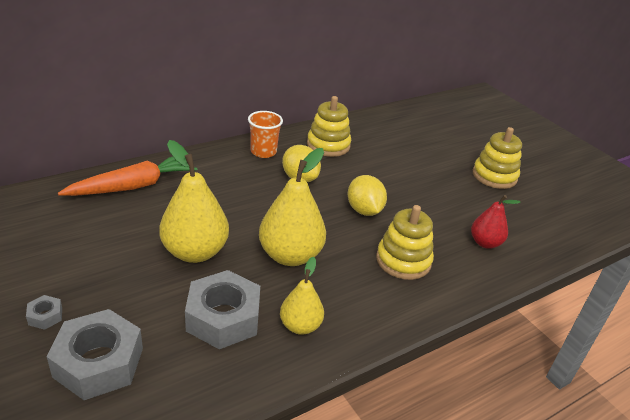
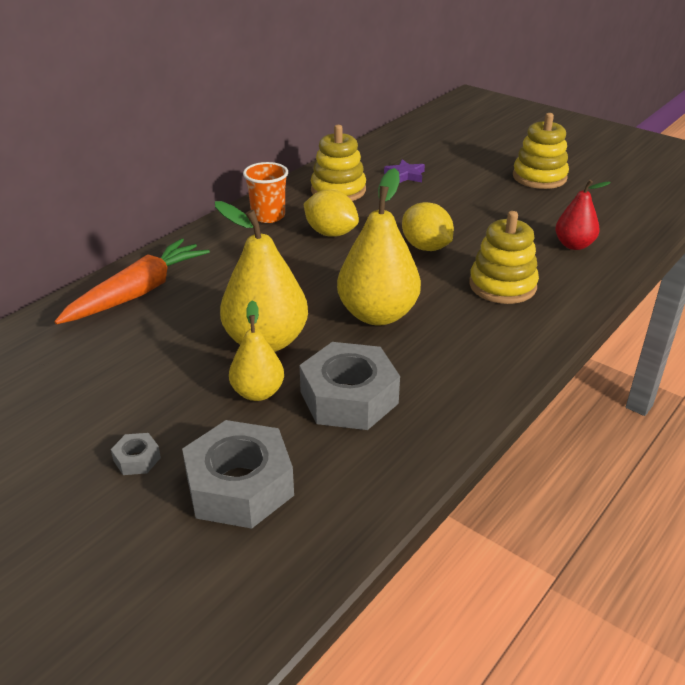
camera: 15 degrees left, 0 degrees up
yellow pear [280,257,324,335] -> yellow pear moved to [229,300,284,401]
none -> purple star [384,159,425,183]

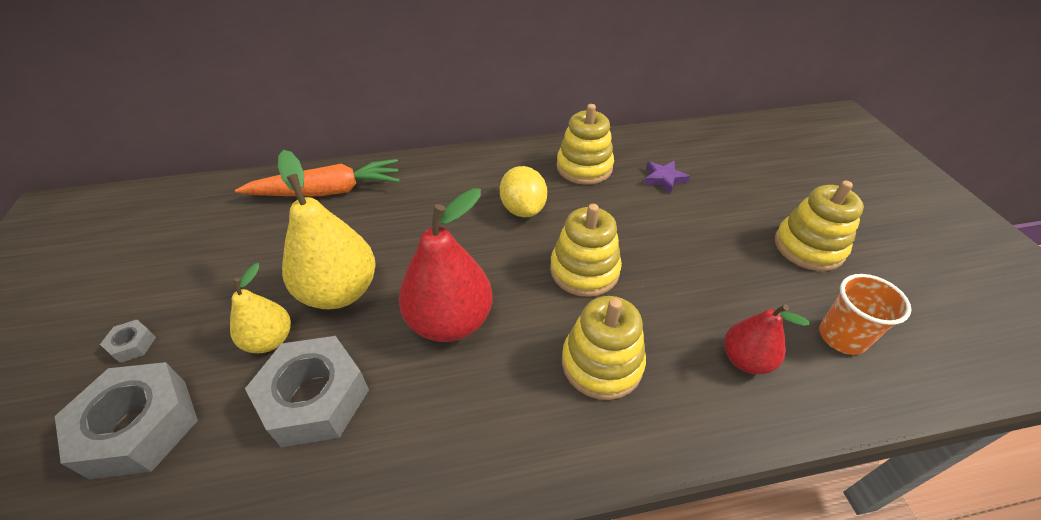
camera: 40 degrees right, 10 degrees up
orange cup [243,162,288,223] -> orange cup moved to [819,274,912,355]
yellow pear [337,168,421,325] -> red pear [399,188,493,342]
yellow lemon [402,202,454,251] -> yellow stacking toy [550,204,622,297]

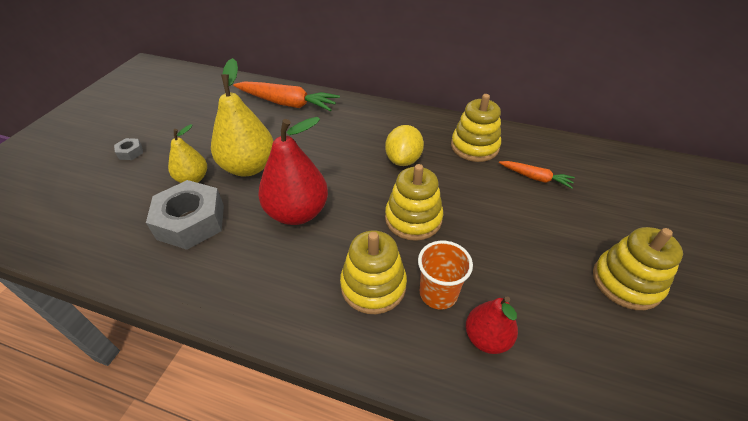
camera: 30 degrees right, 0 degrees up
grey nut [55,362,198,479] -> none
purple star [644,161,690,194] -> orange carrot [499,161,575,189]
orange cup [819,274,912,355] -> orange cup moved to [418,241,473,309]

